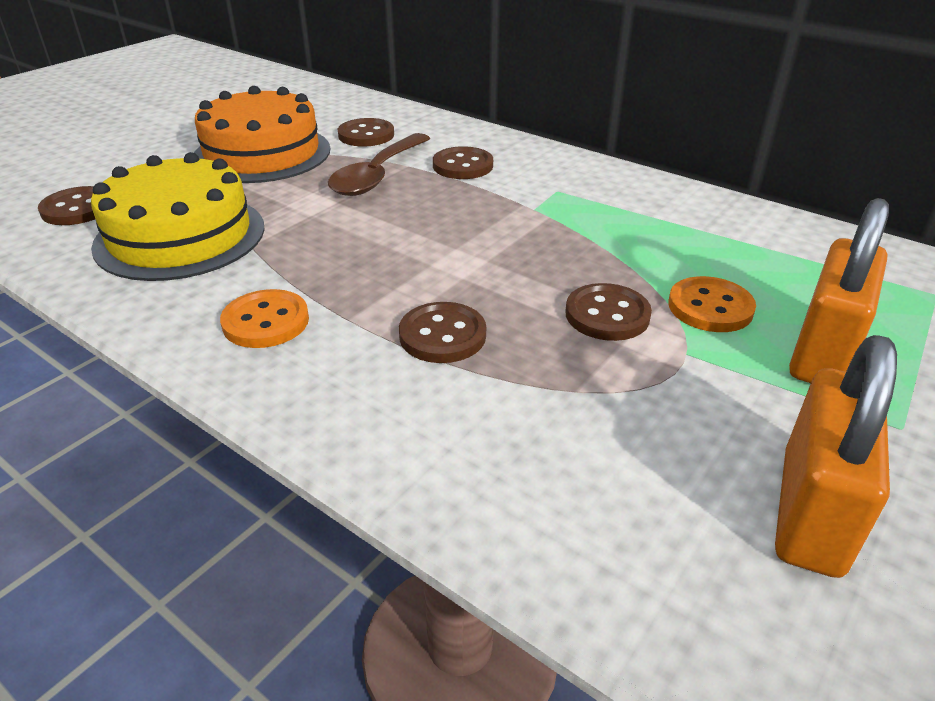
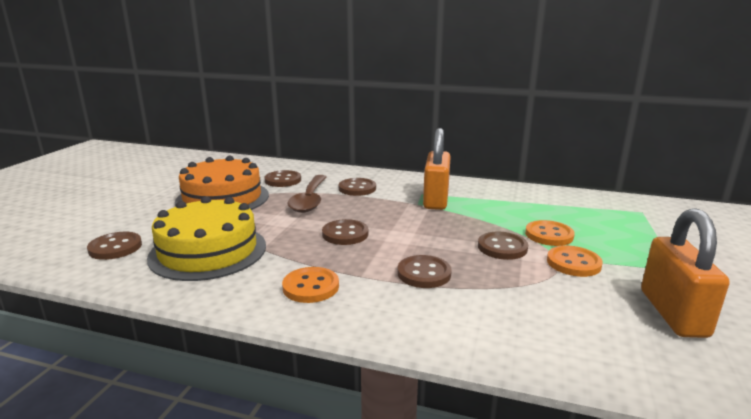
camera: 20 degrees left, 15 degrees down
orange padlock [789,198,889,383] -> orange padlock moved to [423,128,451,210]
none -> brown button [322,219,368,245]
none -> orange button [547,246,603,277]

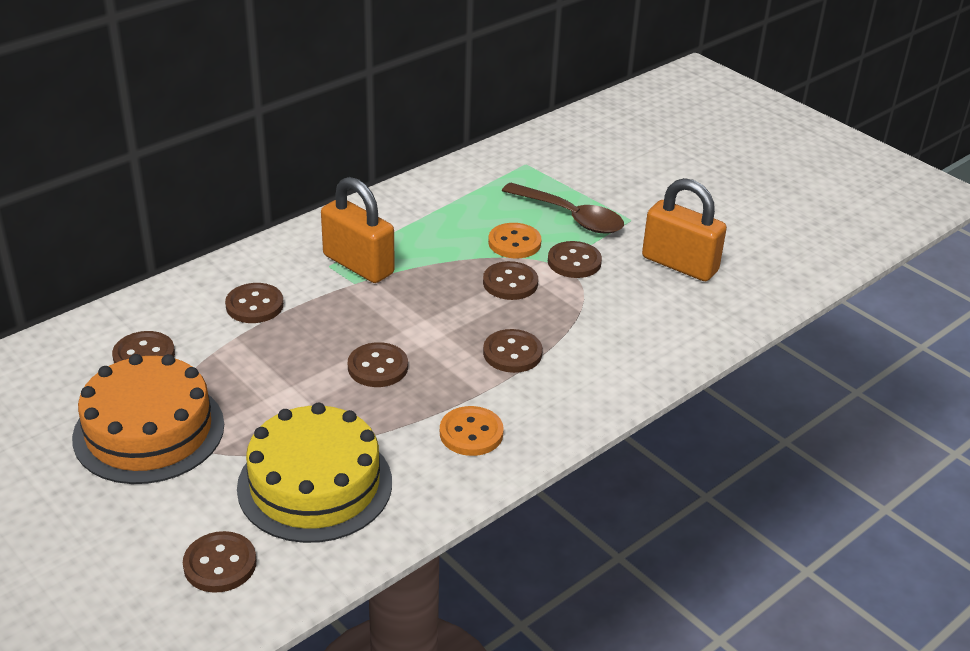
camera: 60 degrees left, 15 degrees up
brown spoon [287,175,327,213] -> brown spoon moved to [502,183,624,234]
orange button [547,246,603,277] -> brown button [548,241,602,278]

